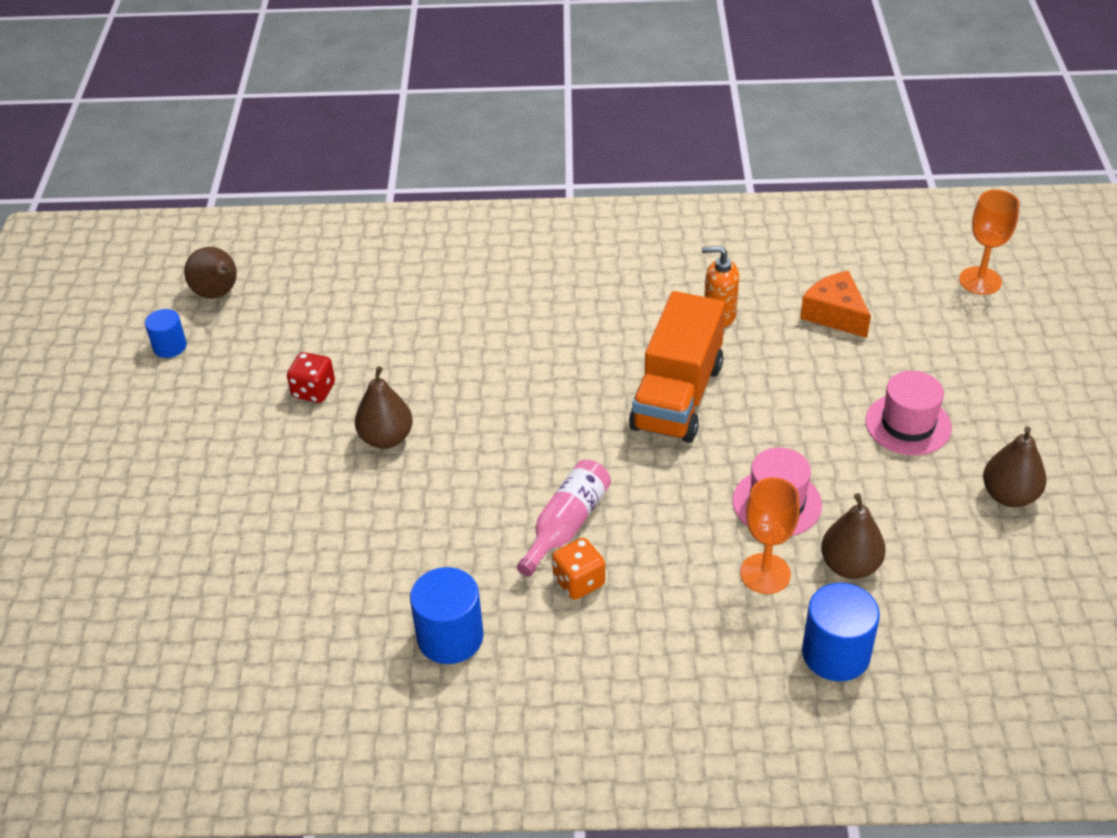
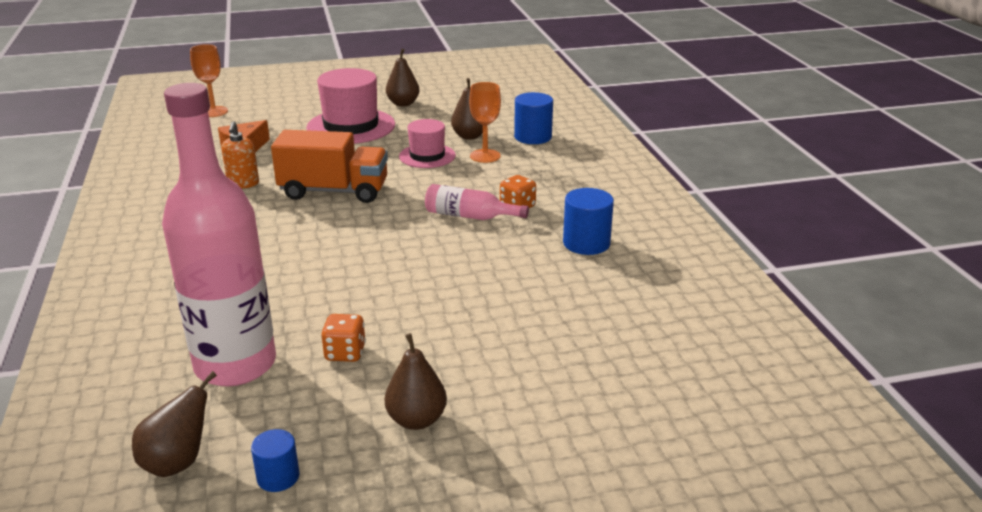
camera: 105 degrees left, 15 degrees down
red dice [287,352,335,403] -> orange dice [321,314,366,362]
brown pear [355,366,413,449] -> brown pear moved to [385,333,447,430]
pink hat [865,371,952,455] -> pink hat [306,68,395,144], size x1.67
none -> pink bottle [162,83,276,386]

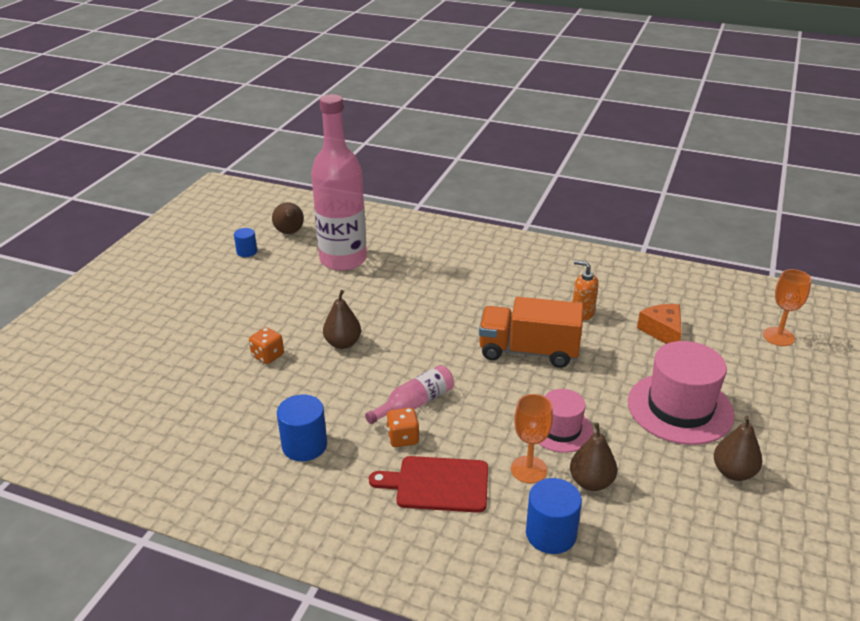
camera: 125 degrees right, 5 degrees up
orange truck [271,130,388,203] -> orange truck turned 60 degrees clockwise [479,297,584,368]
orange dice [321,314,366,362] -> orange dice moved to [249,327,284,364]
brown pear [385,333,447,430] -> brown pear moved to [323,290,361,349]
none -> red cutting board [369,456,488,513]

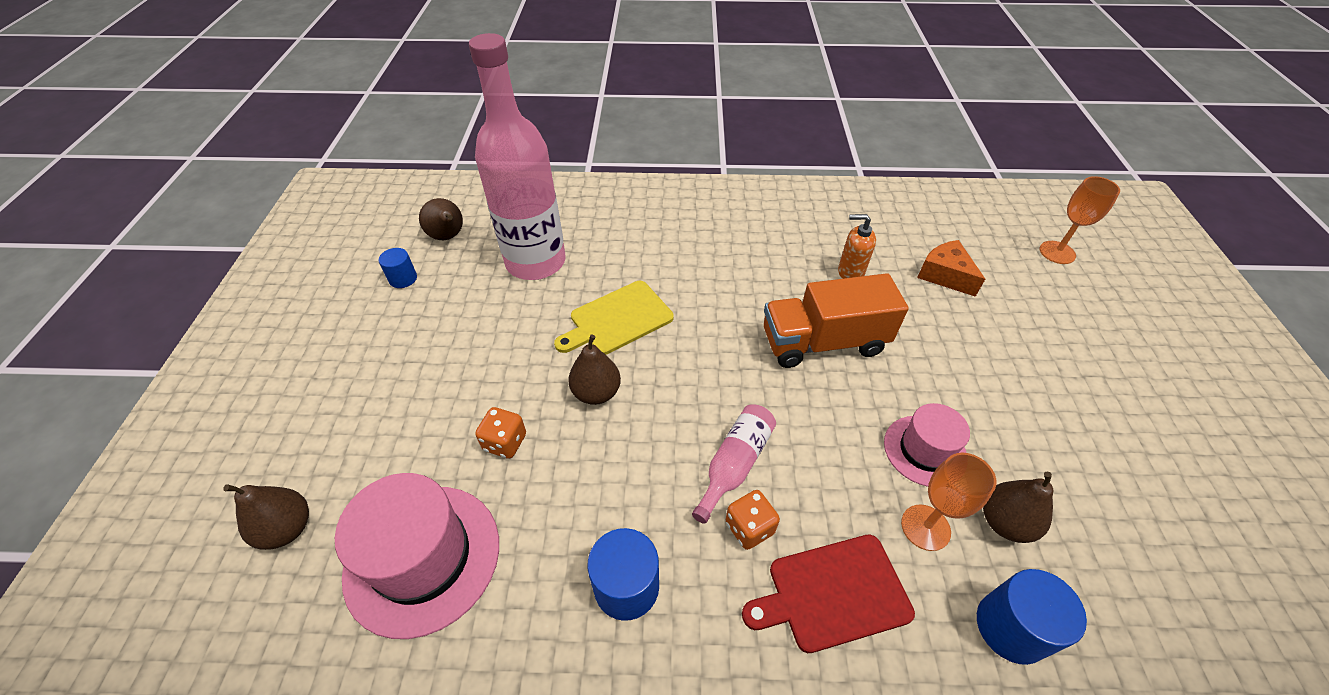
camera: 20 degrees left, 15 degrees up
pink hat [628,341,735,445] -> pink hat moved to [335,473,499,639]
brown pear [714,416,762,481] -> brown pear moved to [223,484,309,550]
none -> yellow cutting board [554,281,674,355]

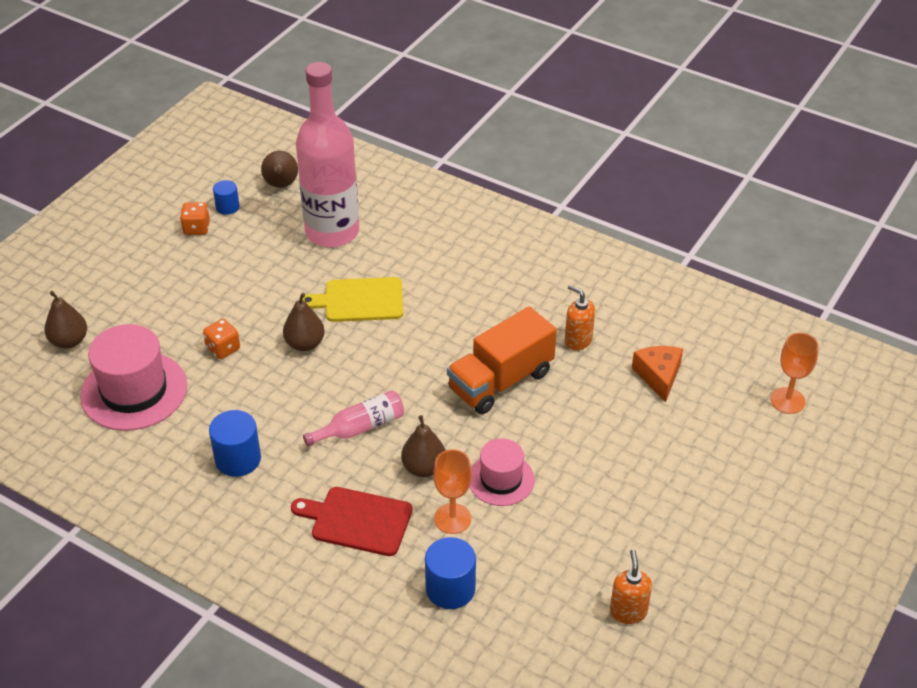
camera: 30 degrees right, 5 degrees down
orange dice [726,490,780,550] -> orange dice moved to [180,202,210,235]
orange truck [764,273,909,368] -> orange truck turned 60 degrees counterclockwise [447,306,557,414]
brown pear [983,472,1053,543] -> brown pear moved to [401,415,446,477]
none -> orange soap dispenser [610,549,652,624]

